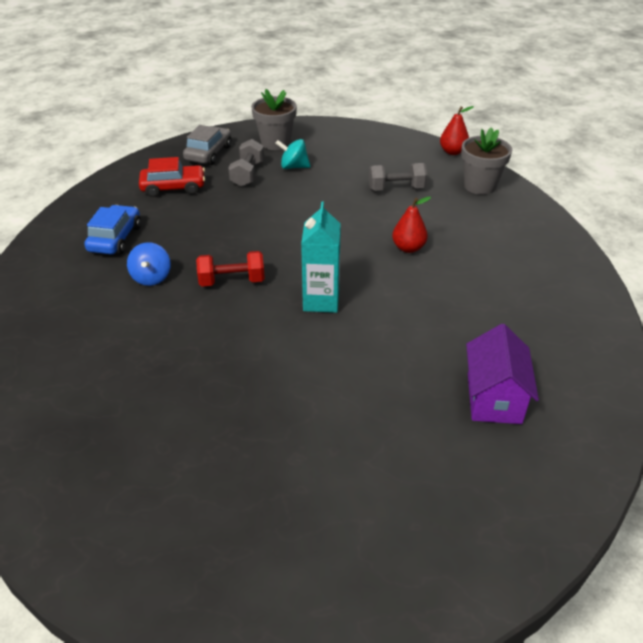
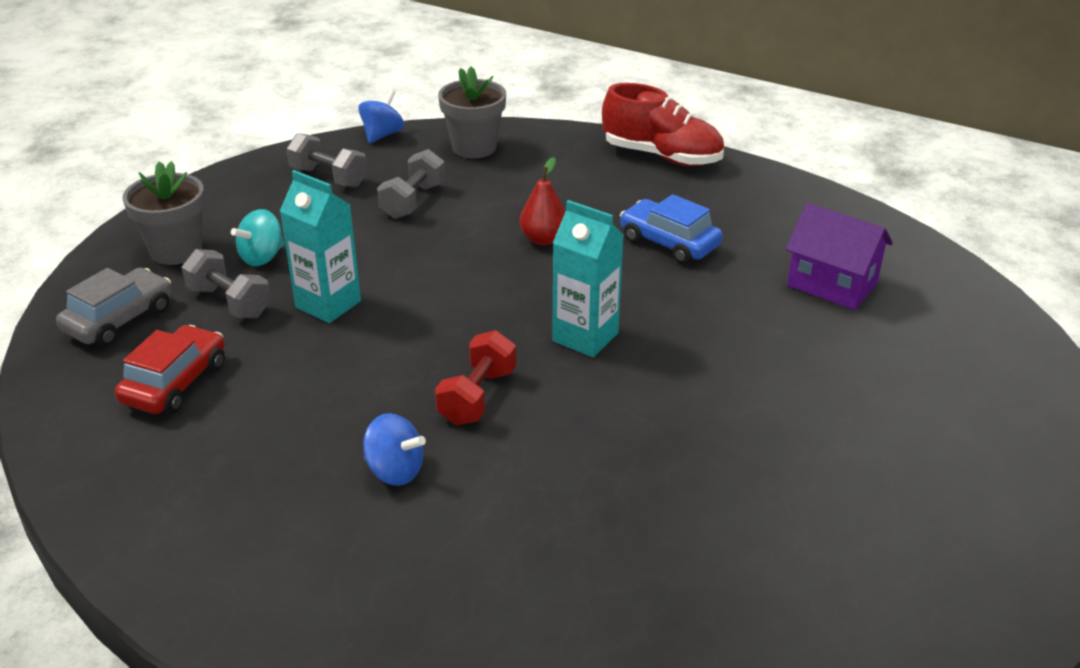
camera: 60 degrees left, 5 degrees down
blue car [84,205,141,255] -> blue car moved to [620,194,723,264]
grey car [183,125,232,165] -> grey car turned 75 degrees clockwise [56,268,171,347]
red pear [440,106,474,155] -> blue spinning top [358,90,404,144]
none -> turquoise carton [280,170,361,323]
none -> grey dumbbell [286,133,367,187]
none -> red shoe [602,83,724,166]

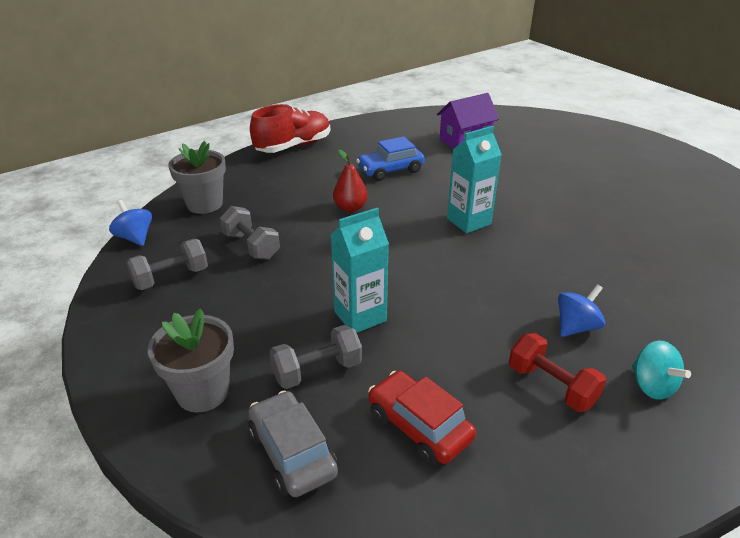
camera: 65 degrees left, 0 degrees up
turquoise spinning top [231,209,284,266] -> turquoise spinning top moved to [632,341,691,400]
red dumbbell [435,330,516,425] -> red dumbbell moved to [509,333,606,412]

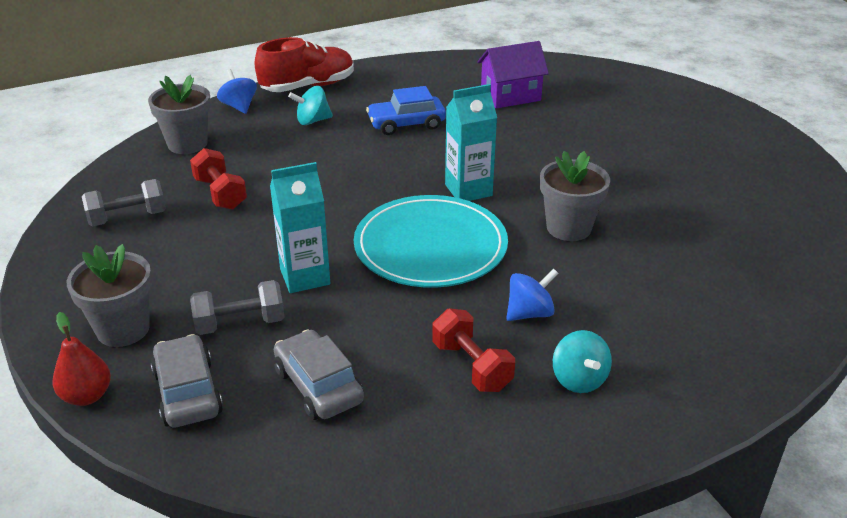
camera: 10 degrees right, 0 degrees up
blue spinning top [109,200,152,246] -> blue spinning top moved to [217,69,257,114]
grey dumbbell [220,206,280,260] -> red dumbbell [190,148,247,209]
red pear [333,150,368,212] -> red pear moved to [53,312,111,406]
red car [368,371,476,465] -> grey car [274,329,364,420]
none -> turquoise spinning top [288,86,333,125]
none -> turquoise plate [354,195,508,288]
none -> grey flower pot [540,151,610,241]

